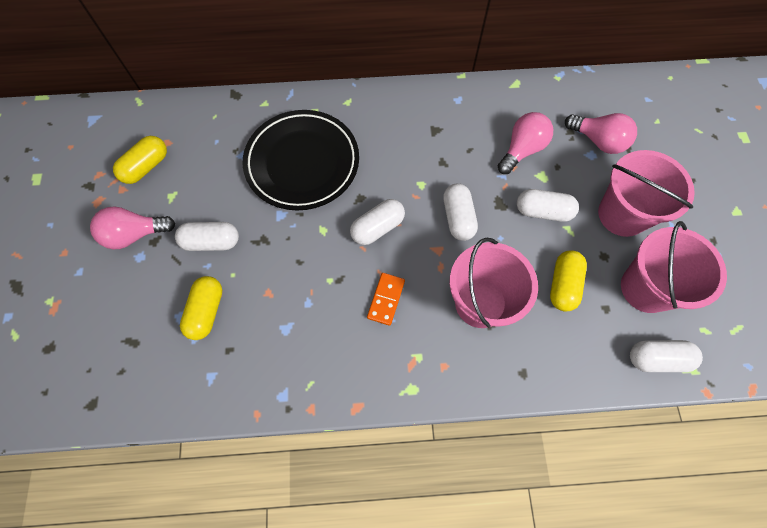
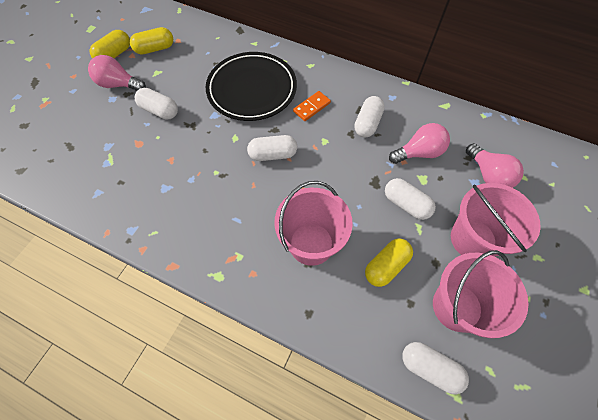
camera: 30 degrees right, 5 degrees down
yellow capsule [180,276,222,340] -> yellow capsule moved to [90,30,130,59]
orange domino [367,273,405,326] -> orange domino moved to [293,91,331,121]
white capsule [443,183,478,241] -> white capsule moved to [354,96,385,137]

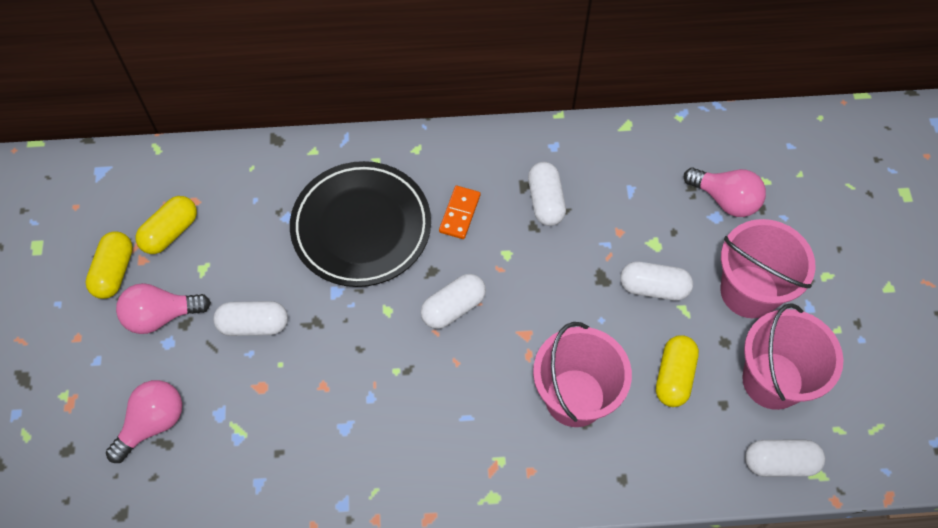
camera: 30 degrees left, 0 degrees up
pink light bulb [389,123,450,164] -> pink light bulb moved to [106,380,182,463]

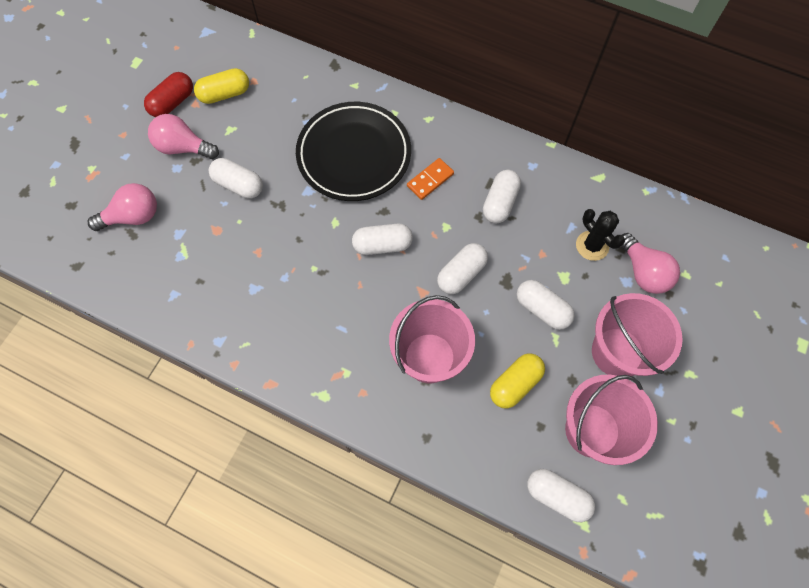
camera: 30 degrees right, 5 degrees up
yellow capsule [85,231,133,299] -> red capsule [144,72,193,117]
none -> white capsule [437,243,488,294]
none -> black cactus [576,209,625,261]

